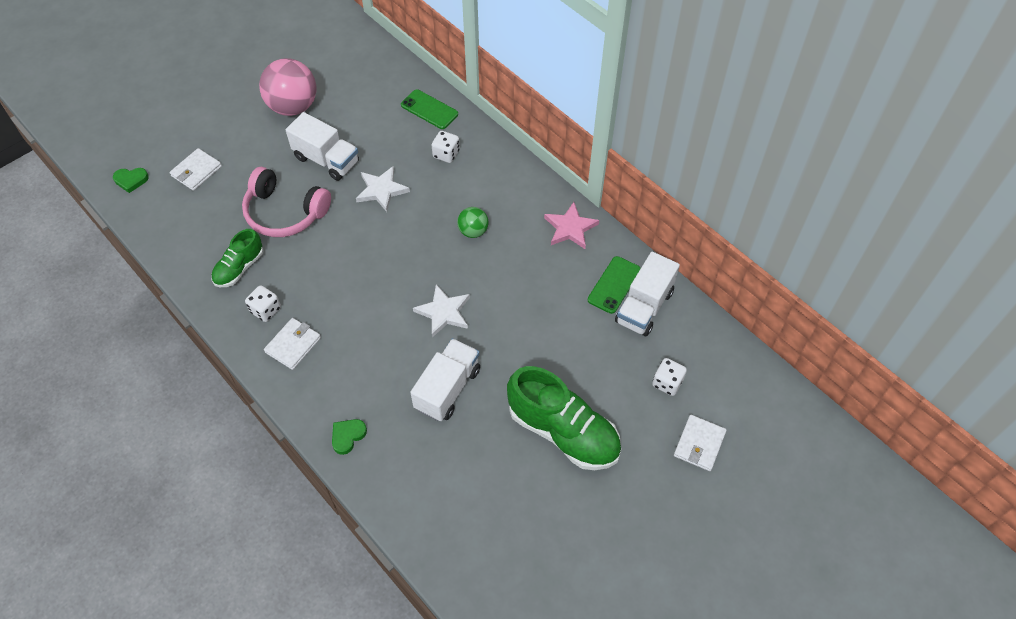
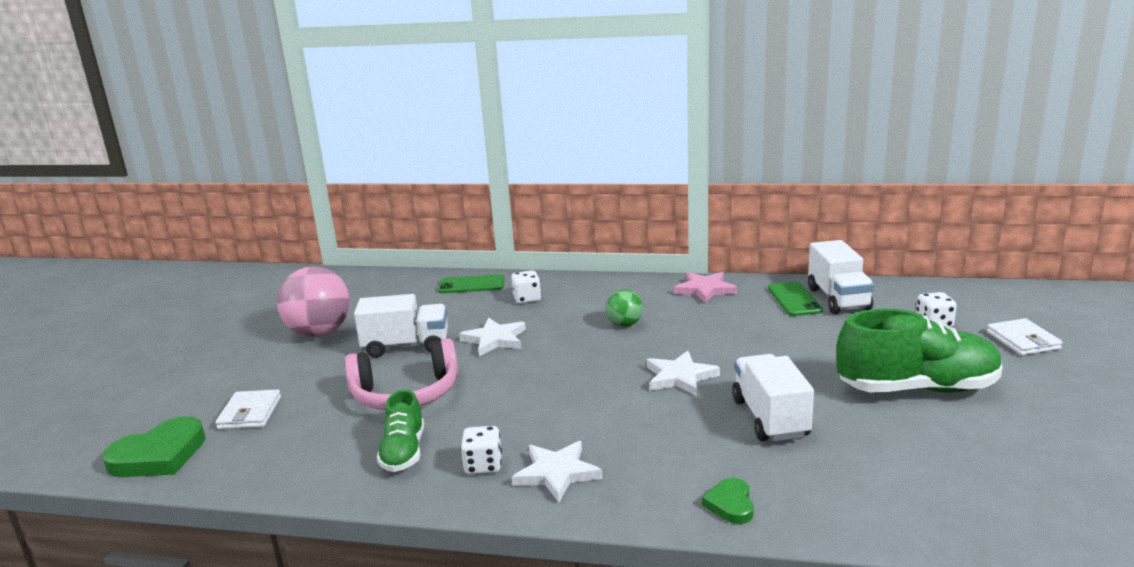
camera: 35 degrees left, 35 degrees down
green heart [113,168,149,193] -> green heart [102,416,205,477], size x1.84
white wallet [264,318,321,370] -> white star [512,441,602,502]

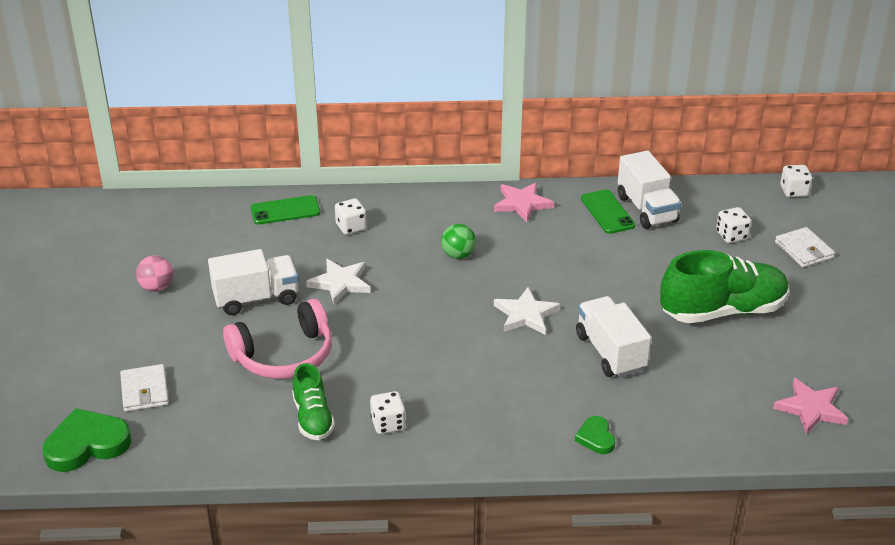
camera: 15 degrees left, 15 degrees up
green heart [102,416,205,477] -> green heart turned 150 degrees counterclockwise [42,408,131,472]
pink ball [277,266,350,337] -> pink ball [136,255,173,292], size x0.52
white star [512,441,602,502] -> none
none -> pink star [773,378,848,435]
none -> white dice [780,165,812,197]

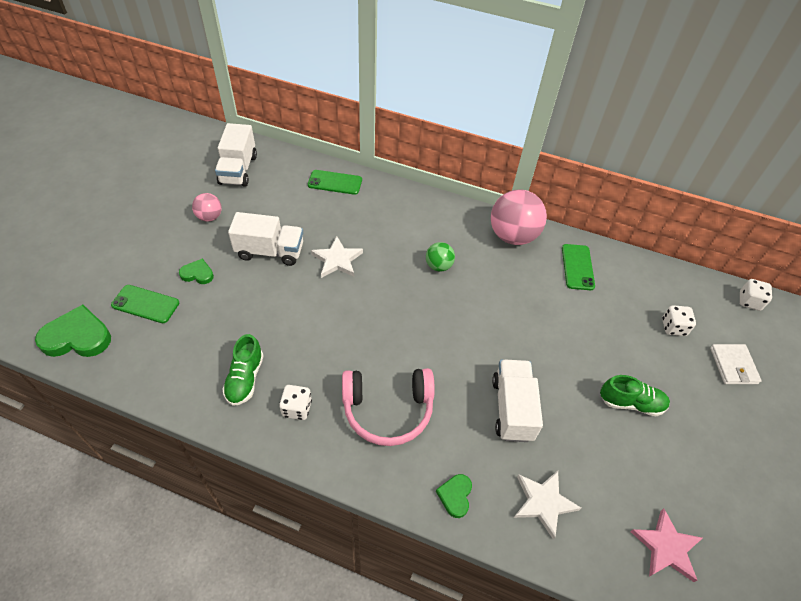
camera: 20 degrees right, 15 degrees up
white wallet [120,364,169,412] -> green phone [111,285,179,323]
pink headphones [223,299,332,379] -> pink headphones moved to [342,368,435,446]
white dice [335,198,367,235] -> none
pink star [494,182,554,222] -> pink ball [491,190,547,245]
white star [494,287,560,334] -> white star moved to [514,471,581,540]
white truck [618,151,681,229] -> white truck moved to [215,123,257,187]
green shoe [660,250,789,323] -> green shoe [600,375,670,416], size x0.56
none -> green heart [179,258,214,284]

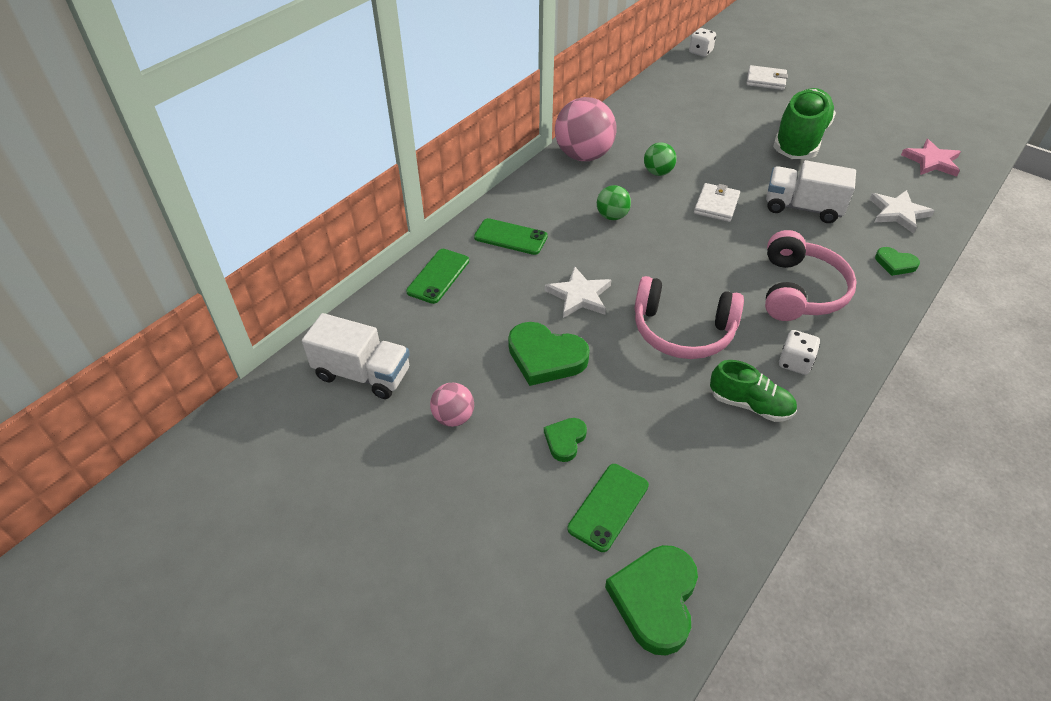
camera: 70 degrees left, 5 degrees down
white truck [228,212,303,266] -> green heart [508,322,590,386]
green phone [562,244,595,290] -> green phone moved to [474,218,548,255]
green shoe [600,375,670,416] -> green shoe [773,88,836,159], size x1.80
white dice [662,305,696,336] -> none
none -> pink headphones [635,276,744,359]
none -> green ball [644,143,677,176]
none -> white wallet [694,183,740,222]

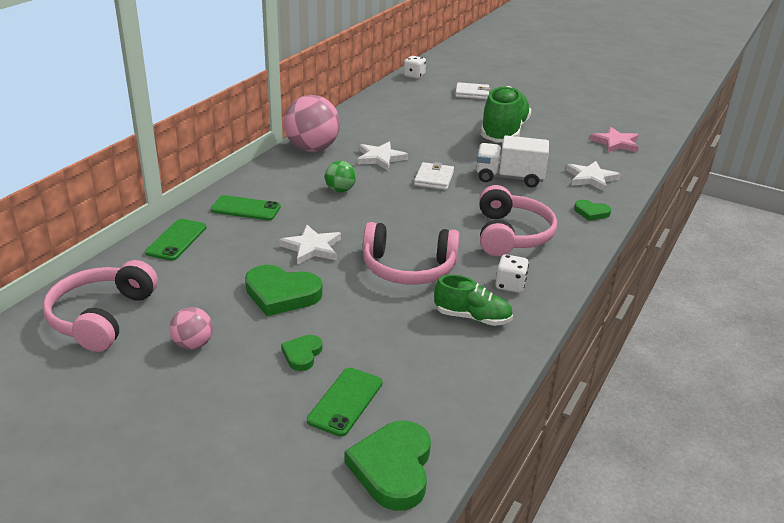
camera: 10 degrees left, 15 degrees down
white truck [302,313,410,399] -> pink headphones [43,260,158,352]
green ball [644,143,677,176] -> white star [357,141,408,171]

